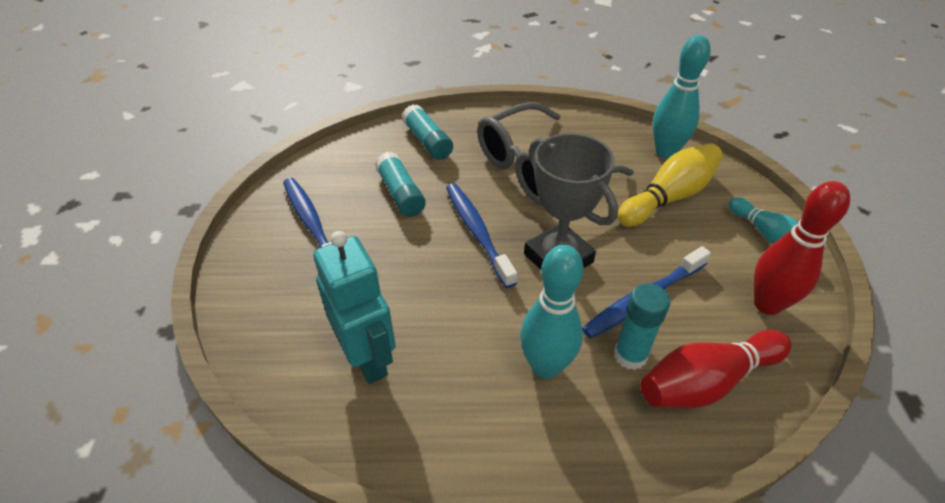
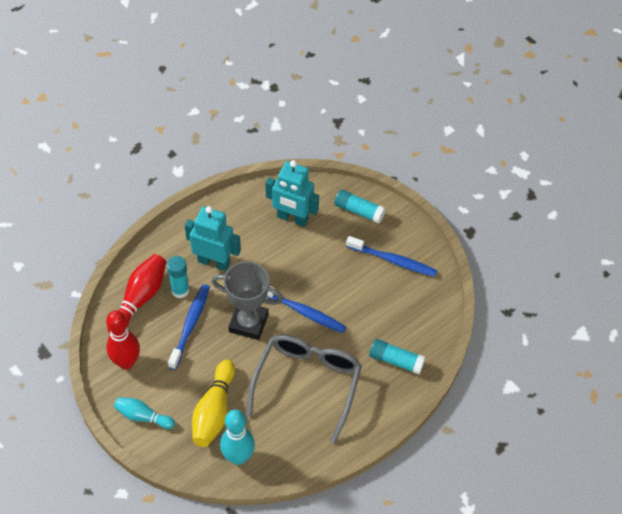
camera: 140 degrees right, 10 degrees up
turquoise glue stick [375,152,426,217] -> turquoise glue stick moved to [334,189,386,224]
turquoise bowling pin [520,245,584,379] -> turquoise robot [185,206,241,271]

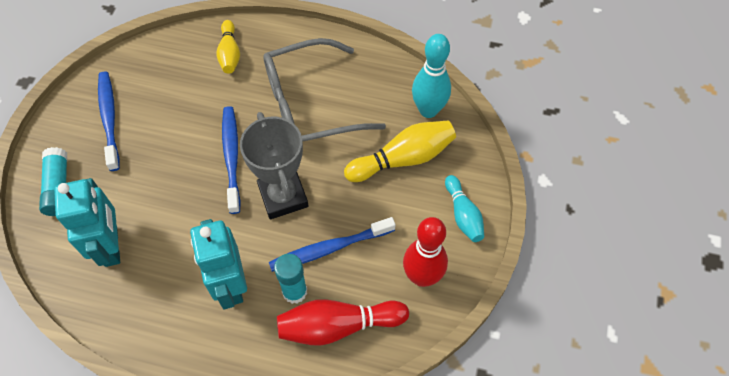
camera: 125 degrees left, 5 degrees up
turquoise glue stick [369,339,426,374] -> yellow bowling pin [216,20,240,74]

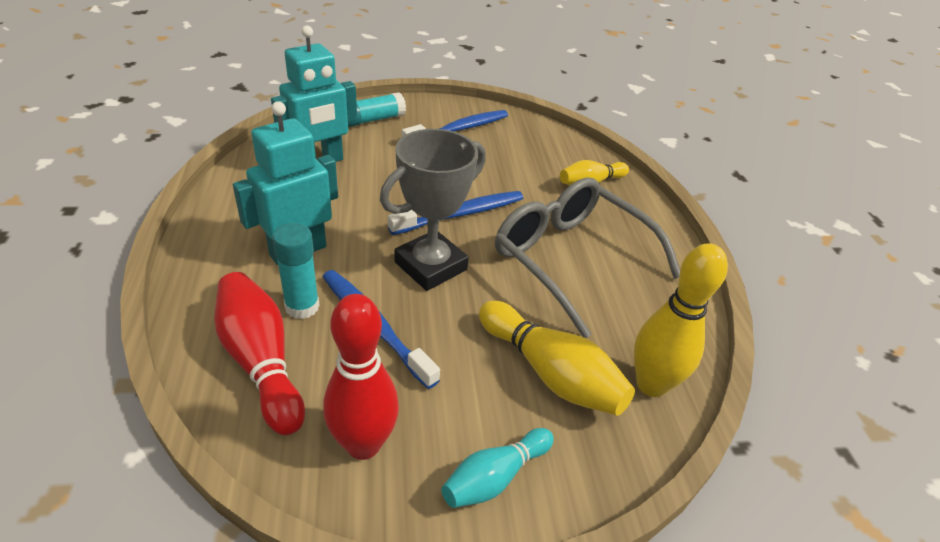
camera: 65 degrees right, 20 degrees down
turquoise bowling pin [412,34,451,118] -> yellow bowling pin [634,243,728,397]

